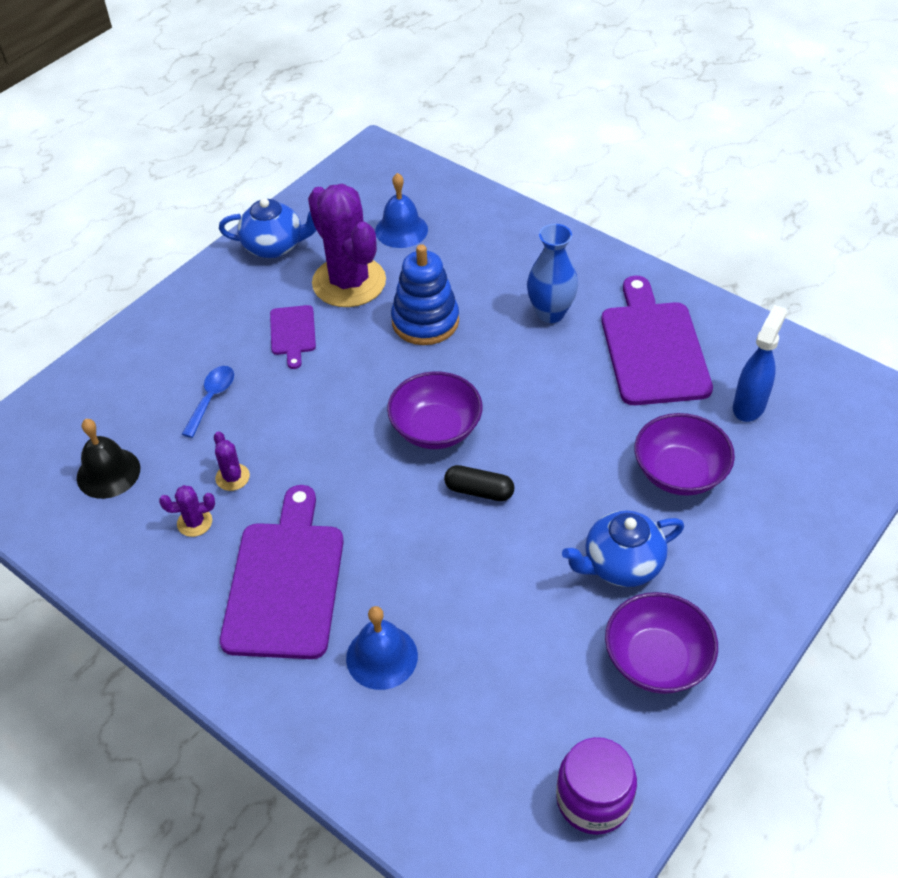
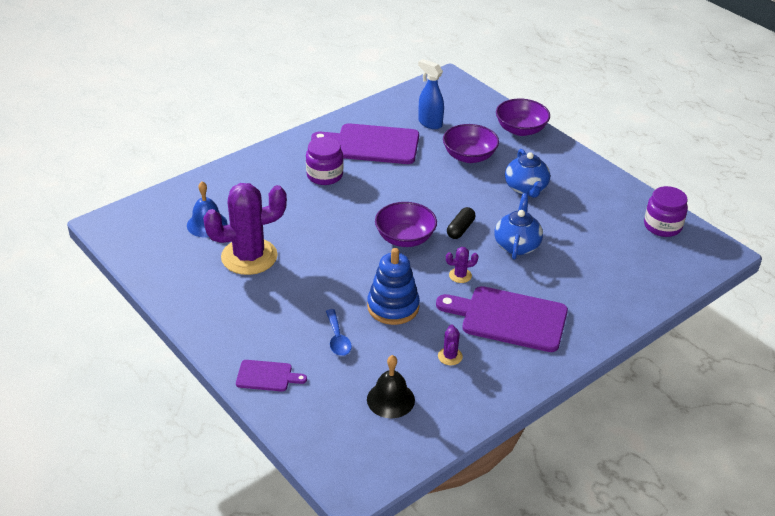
camera: 80 degrees left, 10 degrees down
blue spoon [182,366,234,438] -> blue spoon turned 135 degrees counterclockwise [326,309,352,356]
purple cactus [214,432,250,491] -> purple cactus moved to [446,247,478,283]
blue teapot [219,198,316,258] -> blue teapot moved to [494,193,543,260]
purple cutting board [270,305,316,369] -> purple cutting board moved to [236,360,307,392]
blue bell [346,606,418,690] -> none
blue stacking toy [391,244,459,345] -> blue stacking toy moved to [367,248,420,325]
blue vase [527,224,578,323] -> purple jar [306,137,343,185]
purple bowl [605,592,718,694] -> purple bowl moved to [496,99,550,136]

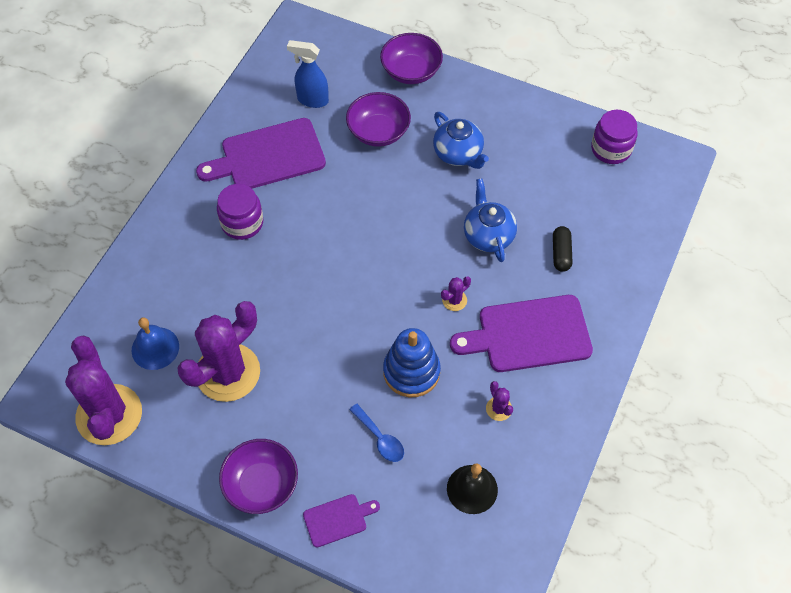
camera: 25 degrees left, 20 degrees up
purple bowl [375,202,437,247] -> purple bowl moved to [219,439,298,514]
black capsule [447,207,475,239] -> black capsule moved to [553,226,573,272]
none -> purple cactus [65,336,142,445]

